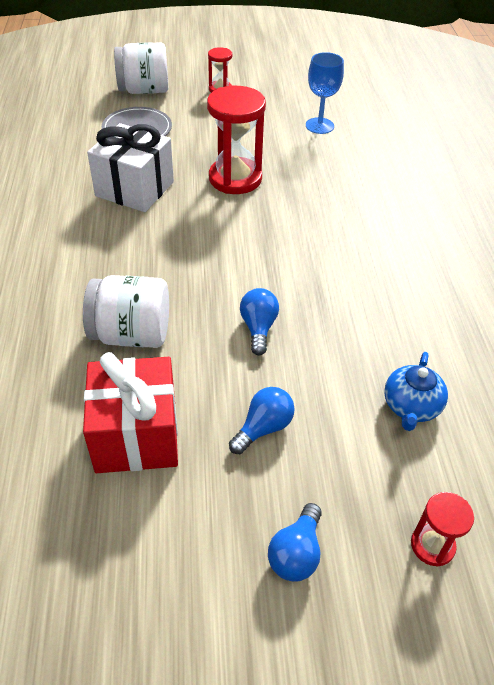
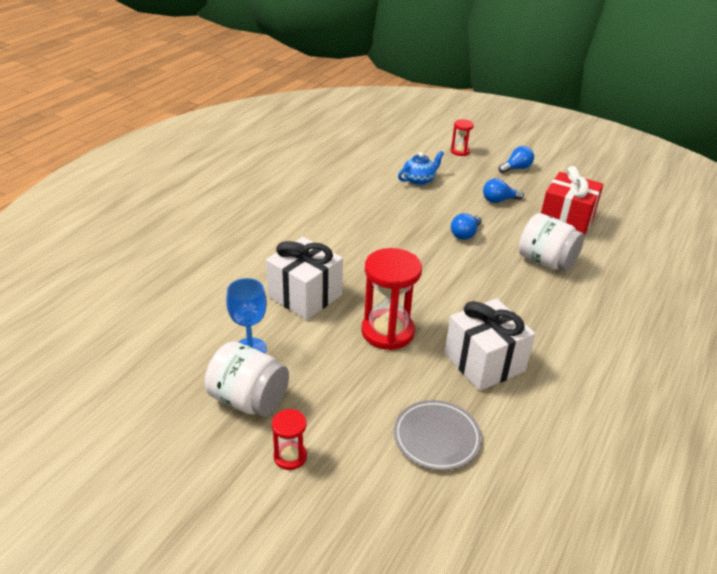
camera: 145 degrees left, 10 degrees down
white jar [114,42,169,94] -> white jar moved to [205,341,289,417]
none -> white gift [266,237,343,320]

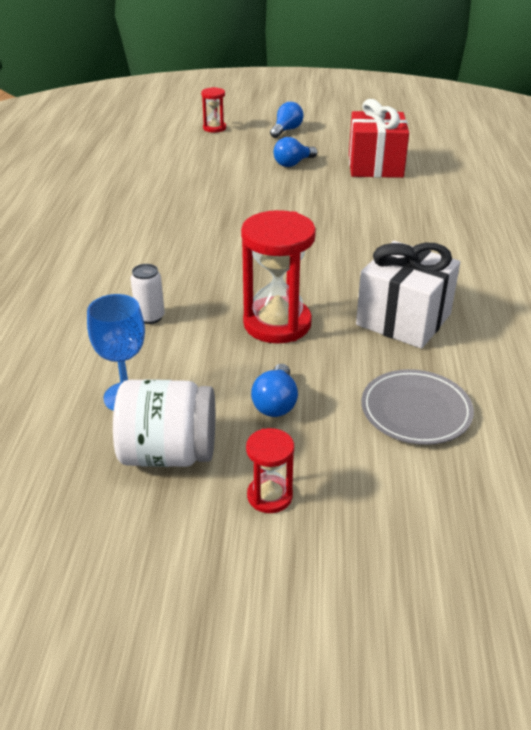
camera: 25 degrees left, 0 degrees up
white gift [266,237,343,320] -> white can [131,264,165,324]
blue teapot [398,151,444,185] -> none
blue light bulb [451,213,482,240] -> blue light bulb moved to [251,364,298,417]
white jar [519,213,584,271] -> none

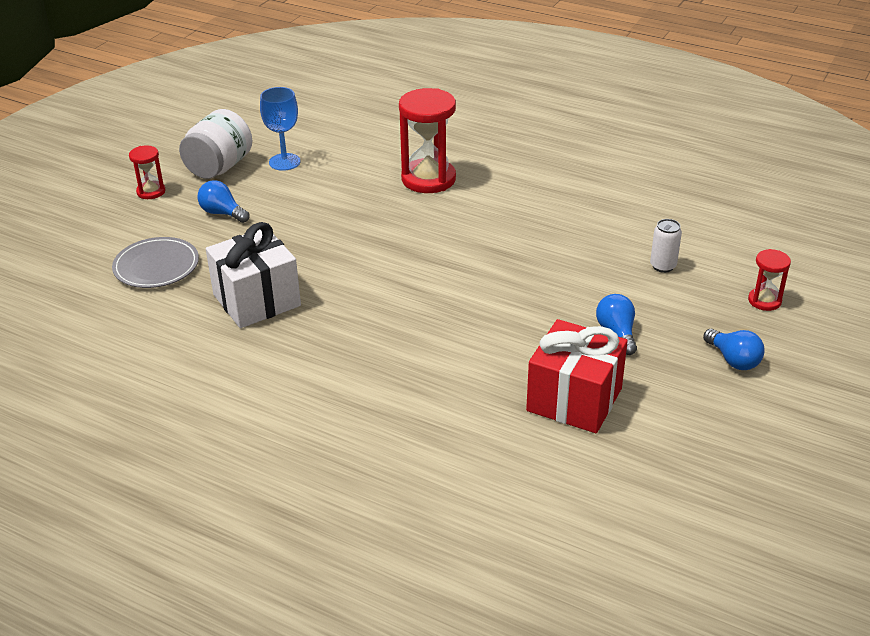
camera: 115 degrees right, 0 degrees up
white can [131,264,165,324] -> white can moved to [650,219,682,273]
red hourglass [241,210,316,343] -> red hourglass moved to [399,88,456,193]

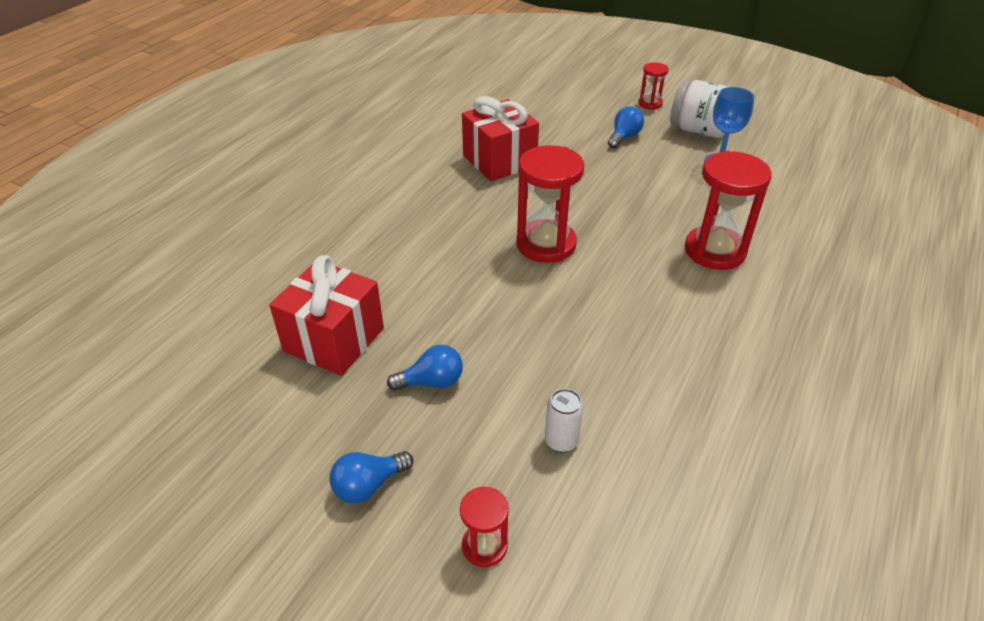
camera: 90 degrees right, 5 degrees up
grey plate [112,237,199,288] -> none
white gift [206,222,301,328] -> red gift [462,96,539,181]
none -> red hourglass [516,145,584,263]

